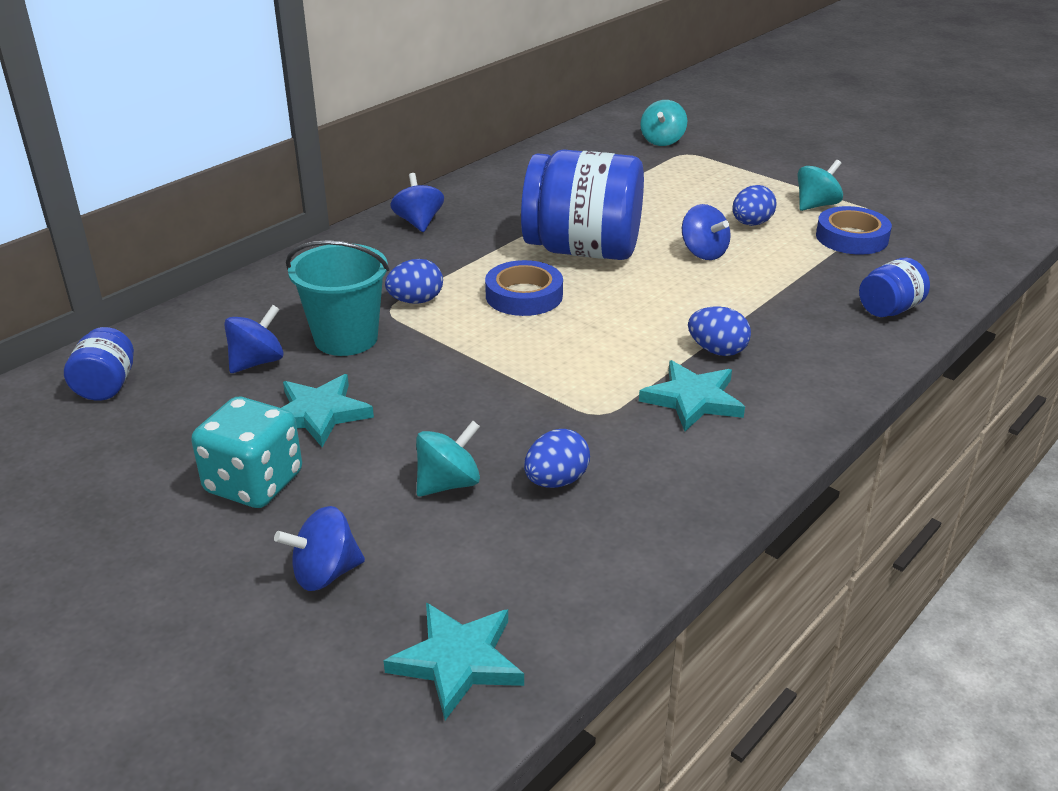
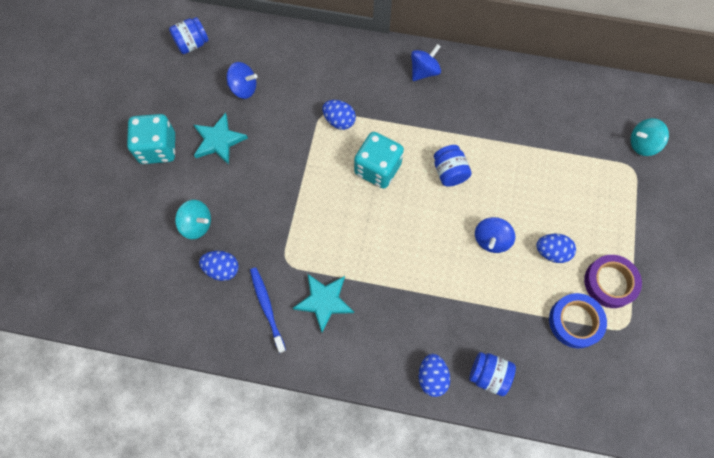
camera: 60 degrees right, 35 degrees up
blue spinning top [274,506,365,591] -> none
turquoise bucket [286,240,389,356] -> none
turquoise star [384,603,524,720] -> none
blue tape [485,260,563,316] -> turquoise dice [354,132,404,189]
blue jar [521,150,644,260] -> blue jar [434,145,472,187], size x0.45
blue egg [688,306,751,356] -> blue egg moved to [419,354,450,397]
turquoise spinning top [798,160,843,211] -> purple tape [584,255,642,308]
none -> blue toothbrush [250,267,286,353]

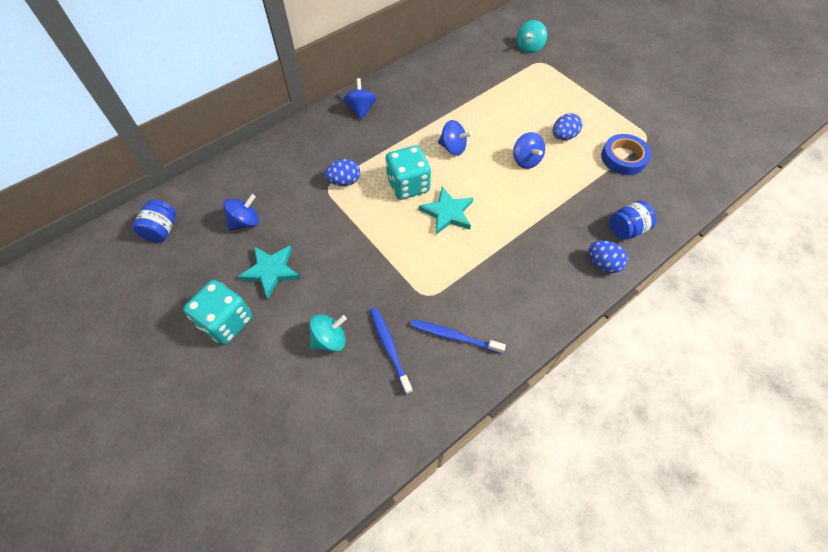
camera: 50 degrees left, 10 degrees down
blue egg [199,251,239,281] -> blue toothbrush [370,307,413,395]
turquoise star [293,274,354,332] -> turquoise star moved to [419,187,473,235]
blue jar [434,145,472,187] -> blue spinning top [438,120,472,156]
purple tape [584,255,642,308] -> none

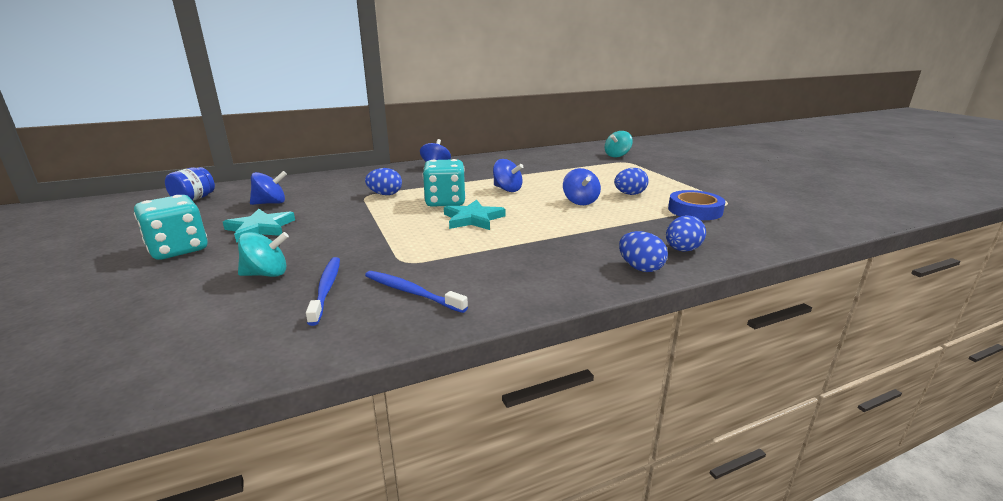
camera: 15 degrees right, 35 degrees down
blue jar [610,201,657,239] -> blue egg [666,215,706,252]

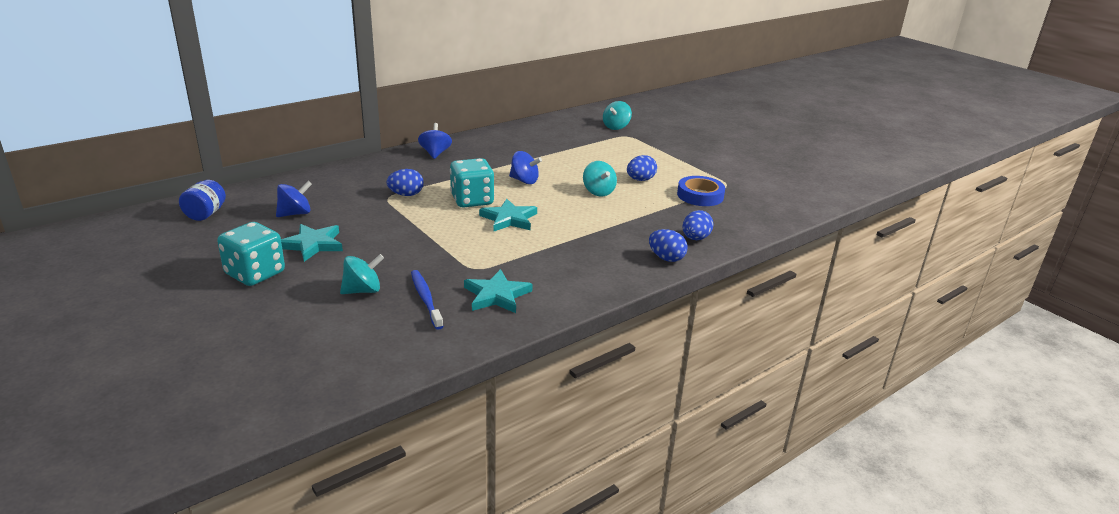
camera: 15 degrees left, 5 degrees up
blue toothbrush [365,271,468,313] -> turquoise star [464,269,533,313]
blue spinning top [563,168,601,205] -> turquoise spinning top [583,161,617,196]

